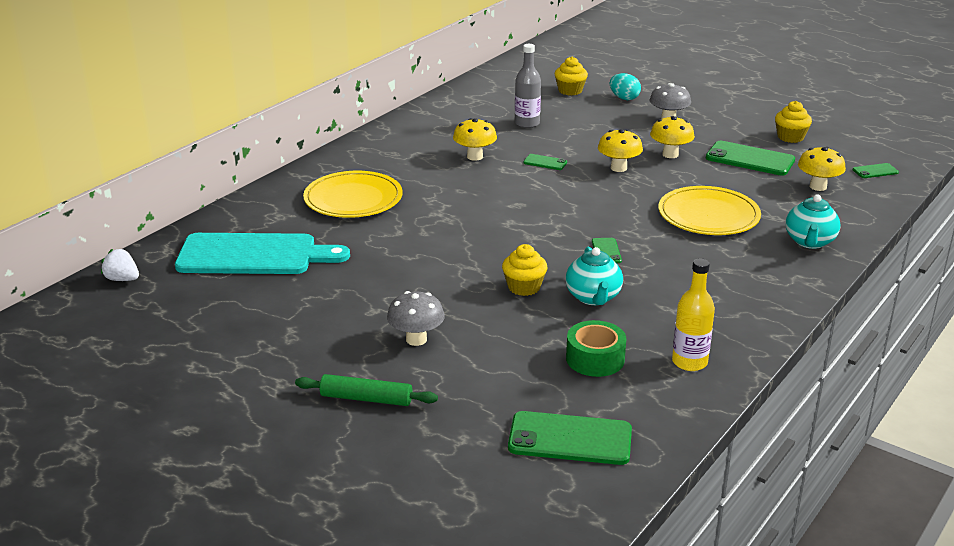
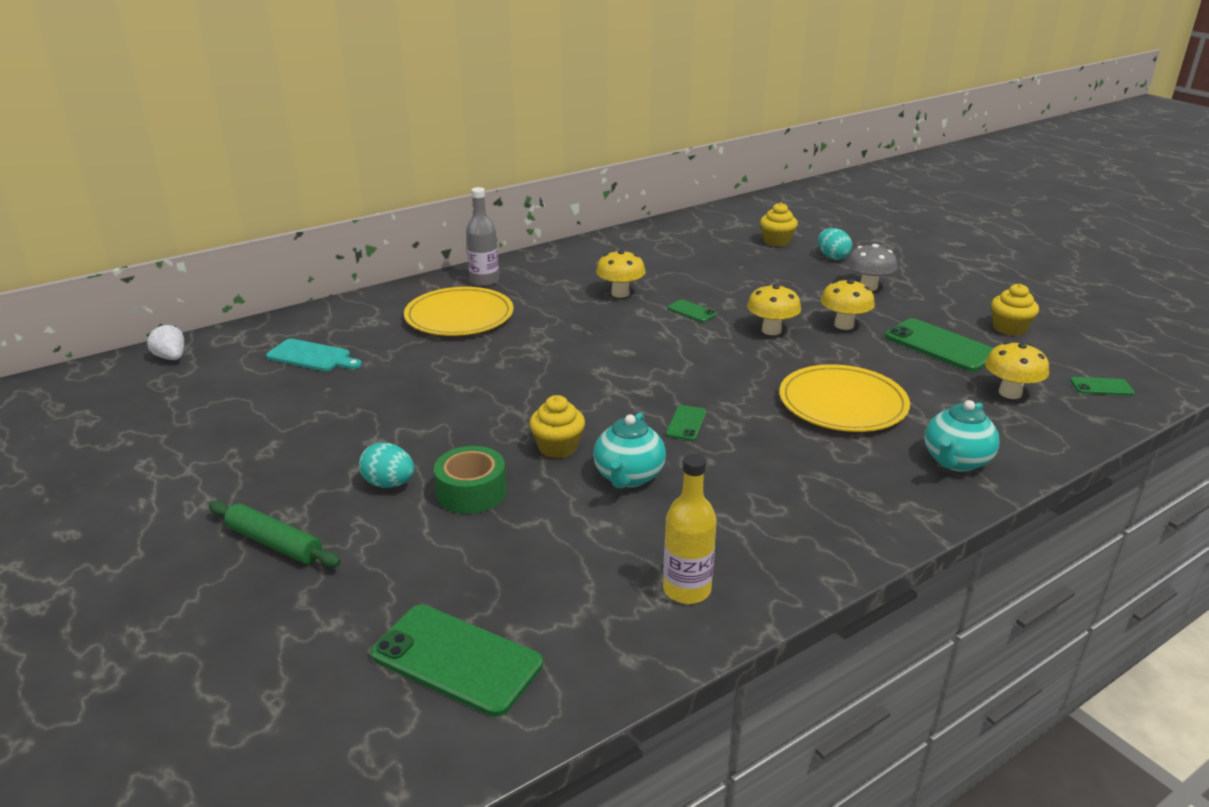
camera: 20 degrees right, 0 degrees up
turquoise cutting board [175,233,350,274] -> turquoise cutting board [266,339,362,371], size x0.54
grey mushroom [387,291,445,346] -> turquoise egg [359,442,414,488]
grey bottle [515,44,541,128] -> grey bottle moved to [466,187,499,286]
green tape [566,320,626,377] -> green tape moved to [434,446,507,514]

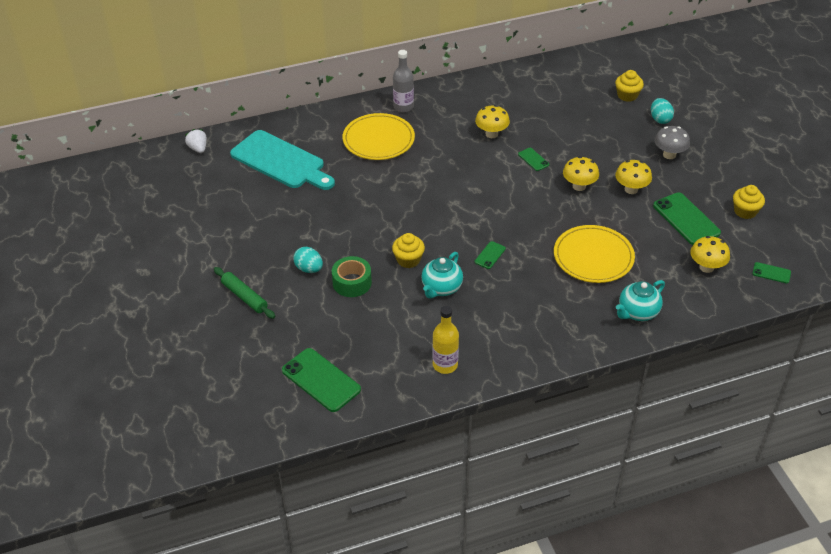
camera: 15 degrees right, 15 degrees up
turquoise cutting board [266,339,362,371] -> turquoise cutting board [230,130,335,190], size x1.86

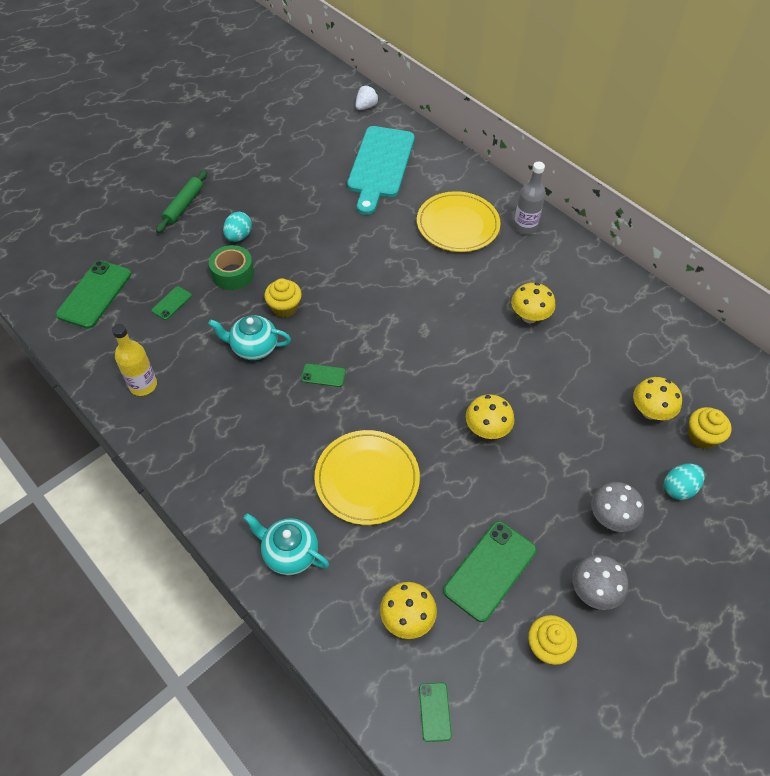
camera: 65 degrees right, 10 degrees up
green phone [518,148,549,171] -> green phone moved to [151,286,192,320]
yellow mushroom [615,160,652,194] -> yellow mushroom moved to [633,377,682,420]
none -> grey mushroom [572,555,628,610]

